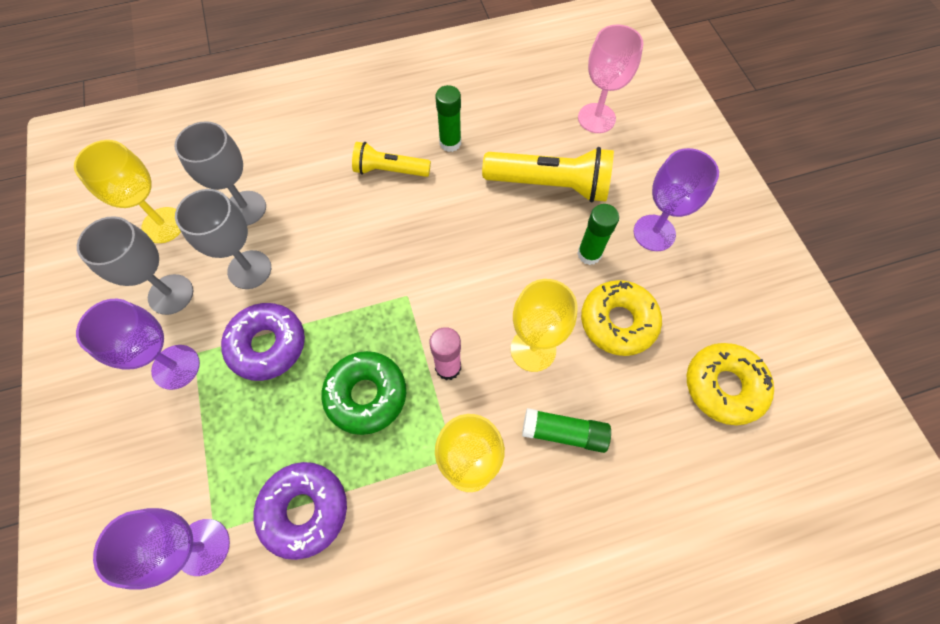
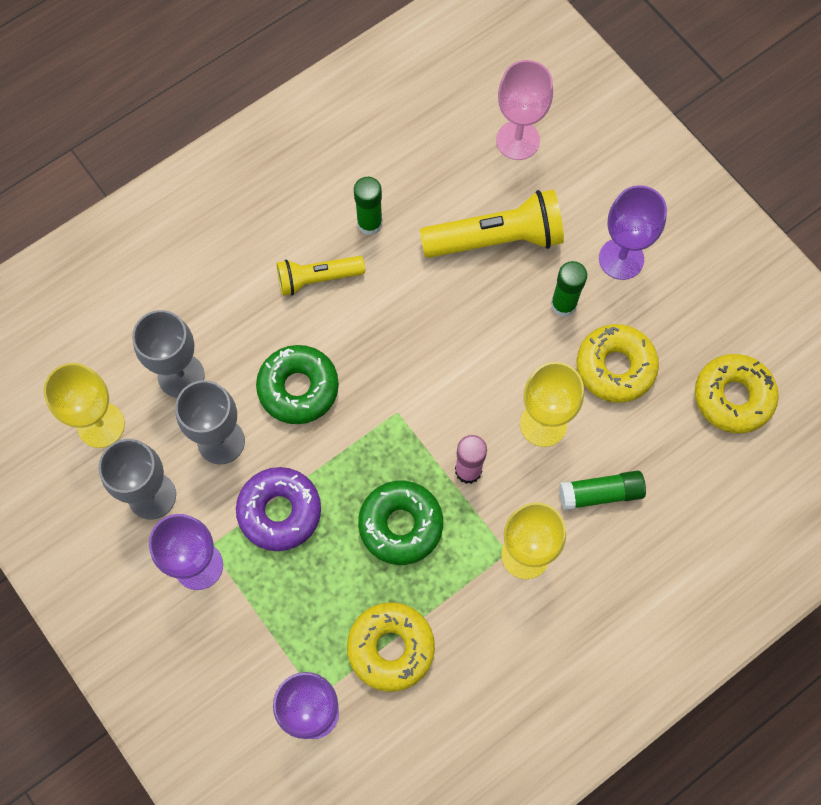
camera: 20 degrees left, 5 degrees up
purple donut [254,462,347,560] -> yellow donut [347,602,435,692]
none -> green donut [256,345,339,424]

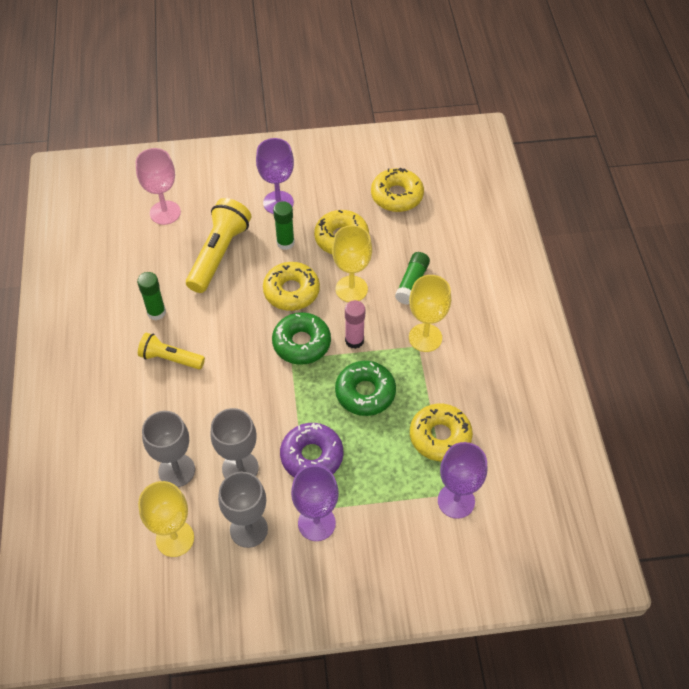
camera: 60 degrees left, 15 degrees down
green donut [256,345,339,424] -> green donut moved to [272,312,331,365]
yellow flashlight [277,256,365,296] -> yellow flashlight turned 90 degrees clockwise [138,333,205,369]
none -> yellow donut [263,262,320,311]

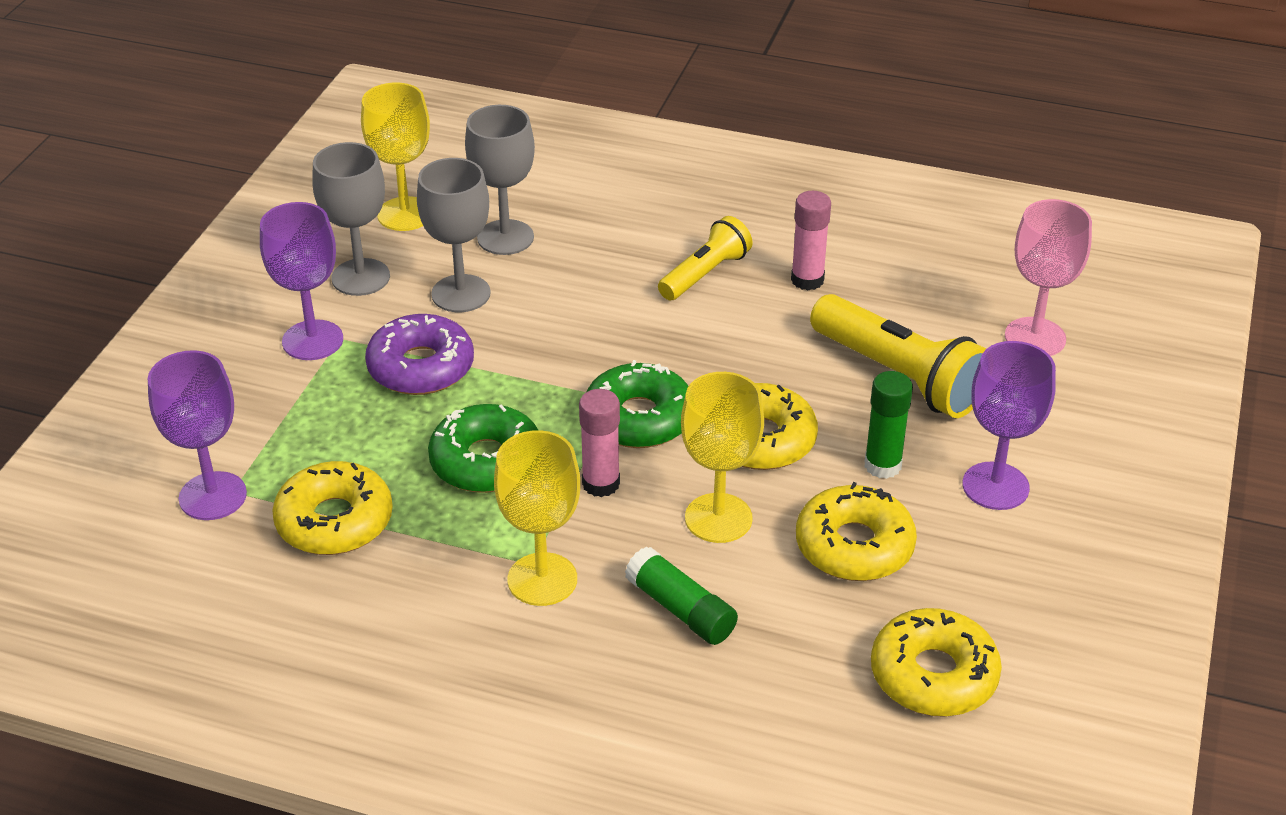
camera: 115 degrees right, 15 degrees down
green glue stick [137,272,166,320] -> pink glue stick [791,191,831,290]

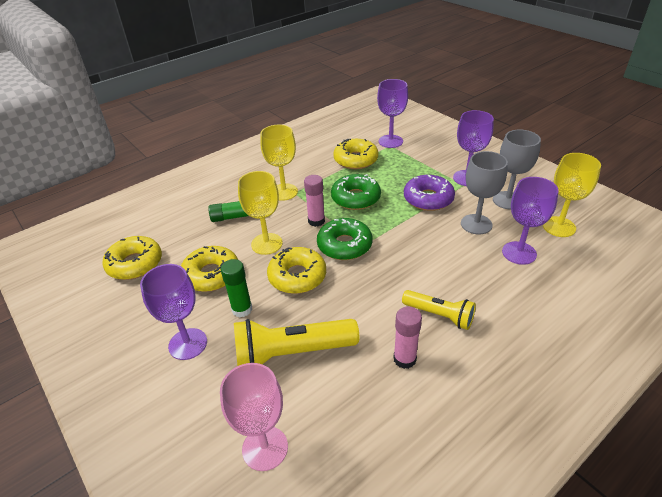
camera: 125 degrees right, 0 degrees up
grey goblet [465,105,535,255] -> purple goblet [502,177,559,265]
yellow flashlight [658,216,753,300] -> yellow flashlight turned 45 degrees counterclockwise [402,290,476,330]

